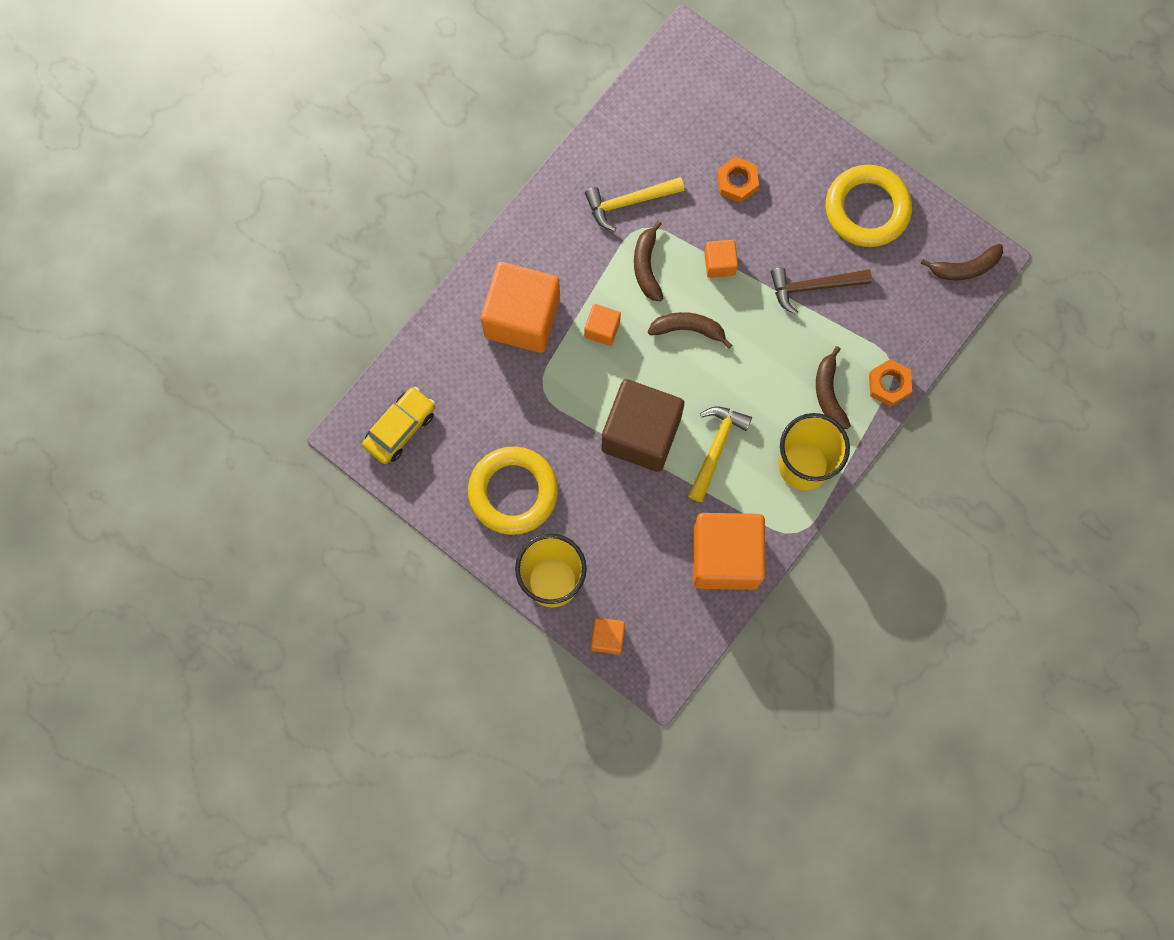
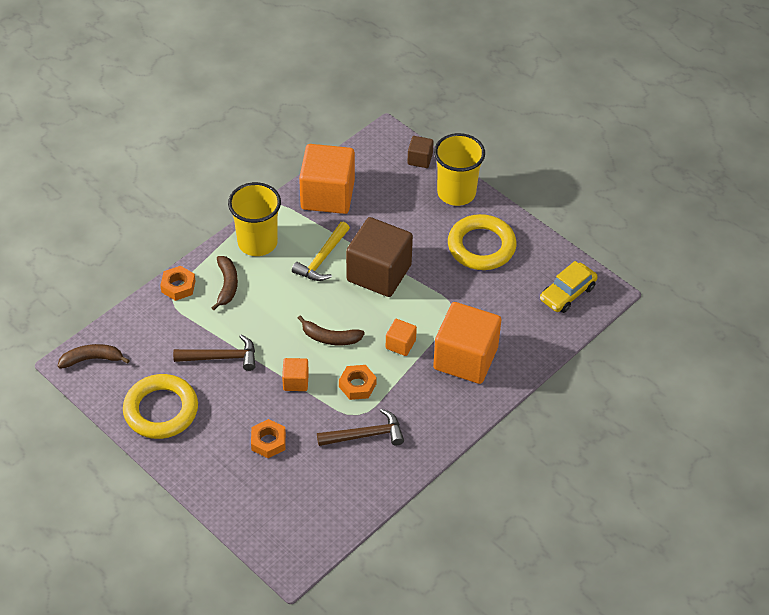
camera: 175 degrees left, 25 degrees down
yellow hammer [585,177,684,231] -> brown hammer [317,409,404,446]
orange cube [591,618,625,655] -> brown cube [407,136,434,168]
brown banana [634,221,663,301] -> orange nut [339,365,377,400]

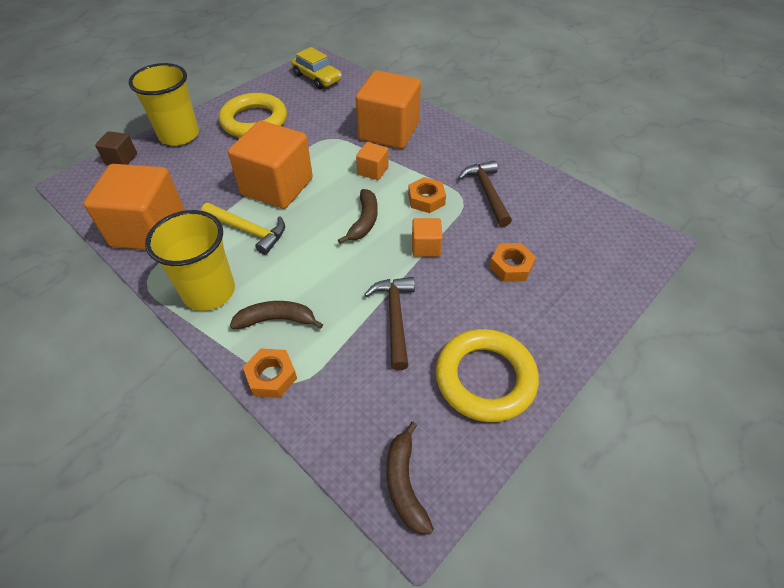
camera: 90 degrees left, 0 degrees up
brown cube [346,217,413,297] -> orange cube [228,120,313,209]

